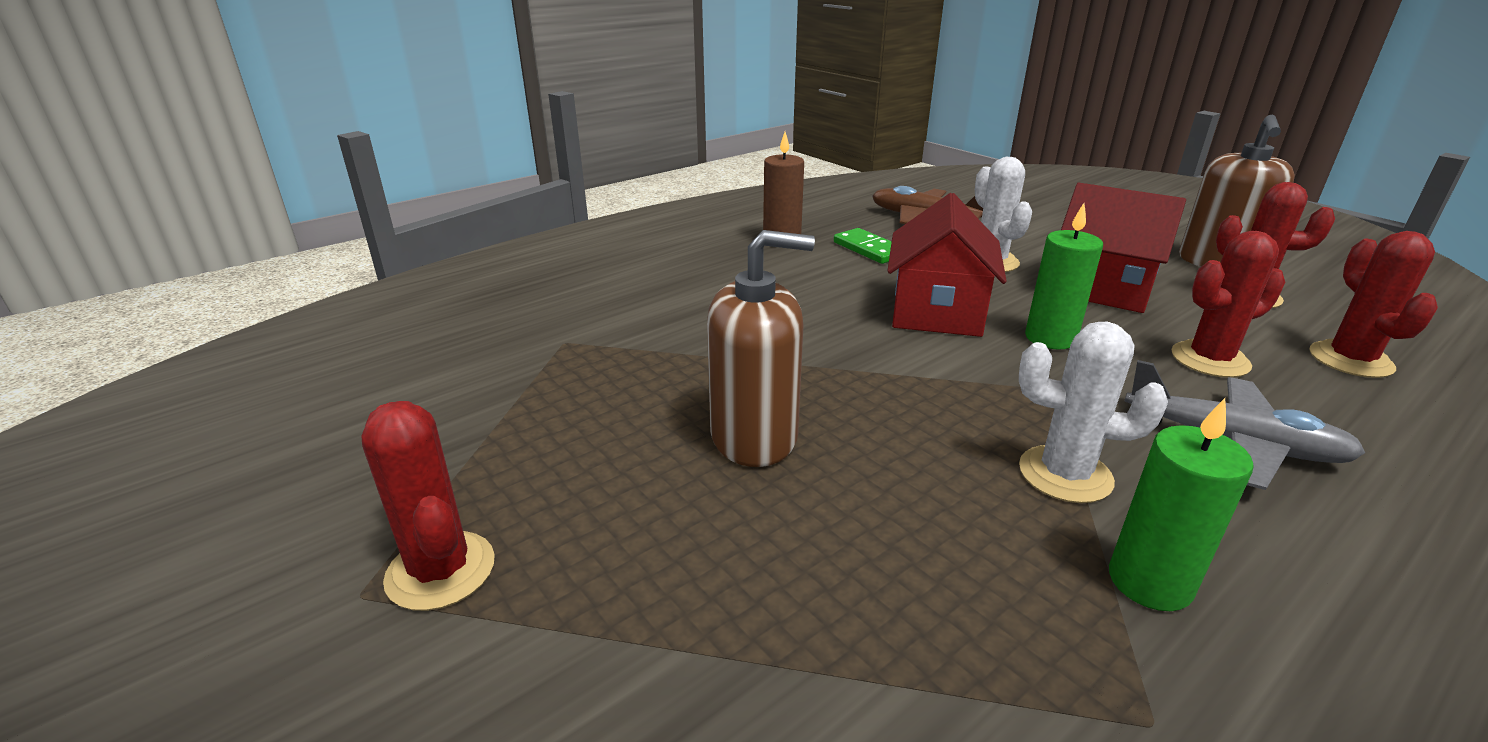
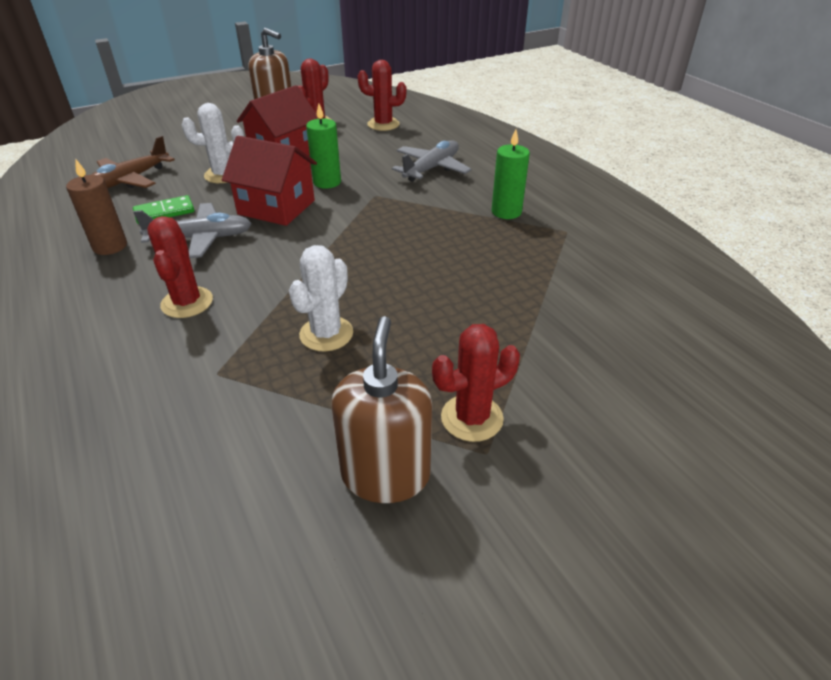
camera: 80 degrees left, 10 degrees up
brown soap dispenser [707,230,815,467] -> brown soap dispenser moved to [332,316,432,503]
white cactus [1019,322,1168,503] -> white cactus moved to [289,245,353,352]
red cactus [1171,231,1285,378] -> red cactus moved to [147,216,213,318]
none -> grey plane [133,203,252,258]

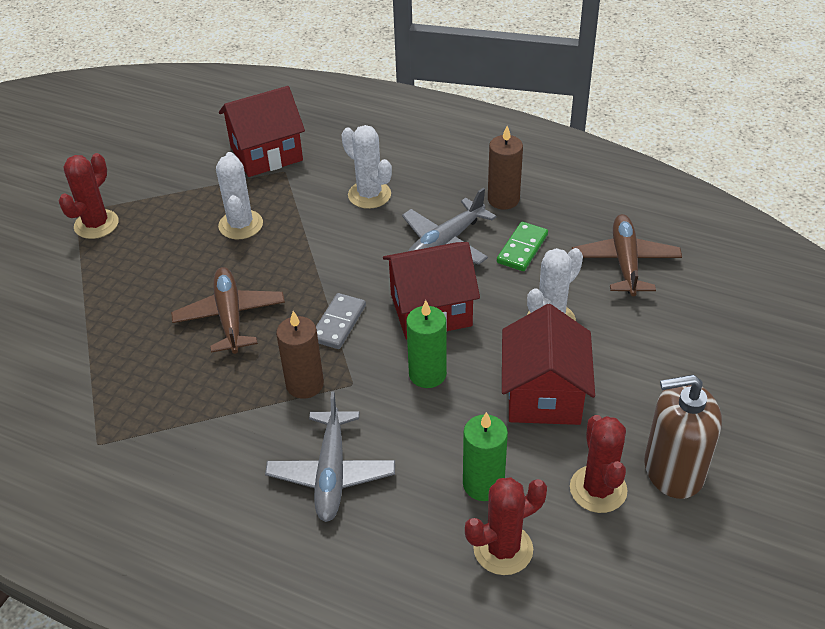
camera: 145 degrees right, 5 degrees up
red cactus [147,216,213,318] -> white cactus [342,125,392,209]
brown soap dispenser [332,316,432,503] -> none
green candle [492,129,530,219] -> green candle moved to [463,412,508,501]
none -> brown plane [171,267,285,354]
none -> red house [219,86,305,177]
none -> brown candle [276,311,324,399]
none -> grey domino [316,293,366,349]

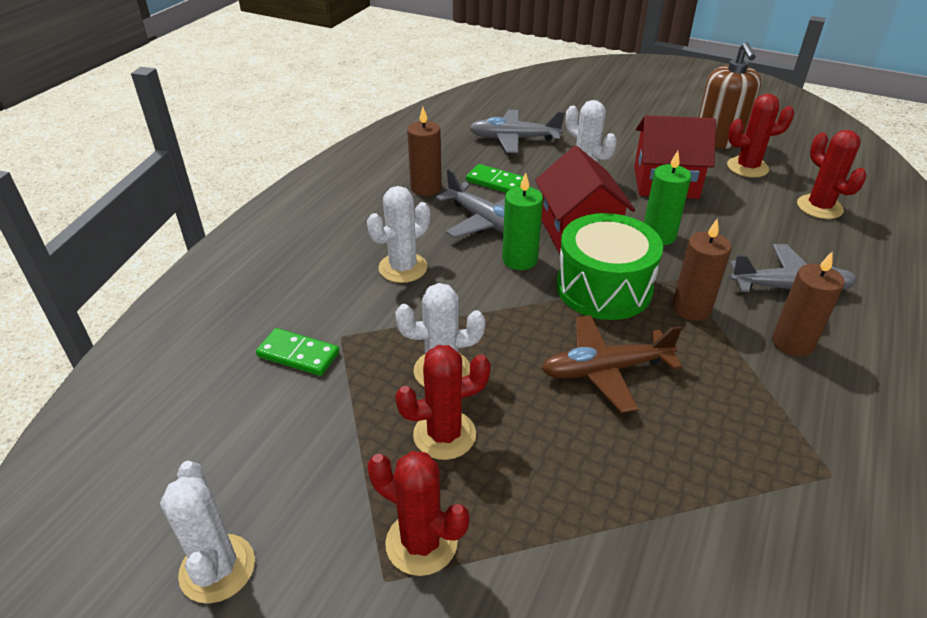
camera: 90 degrees left, 5 degrees down
red house [219,86,305,177] -> green domino [256,328,339,376]
grey domino [316,293,366,349] -> green drum [556,213,663,320]
green candle [463,412,508,501] -> green candle moved to [502,173,543,270]
brown plane [572,214,682,296] -> grey plane [470,110,565,153]
none -> white cactus [160,461,255,604]
none -> red cactus [395,345,491,460]
none -> brown candle [772,252,844,357]

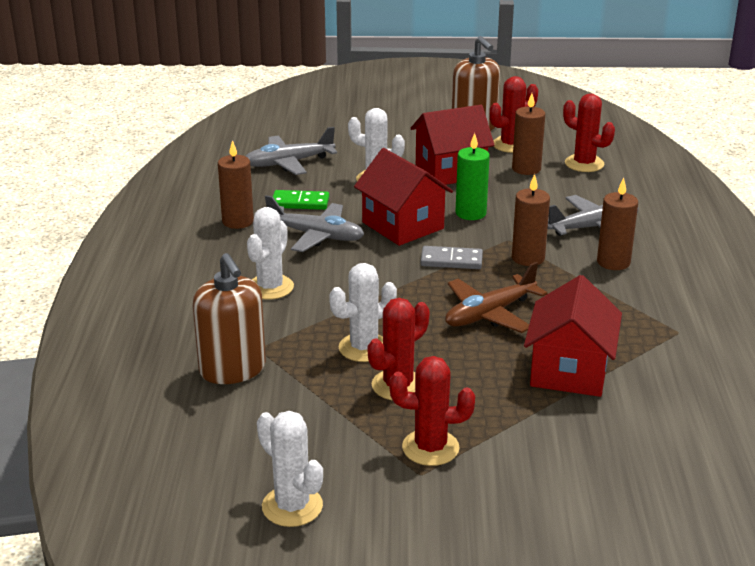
camera: 25 degrees left, 10 degrees down
green domino [256,328,339,376] -> brown soap dispenser [193,253,266,384]
green candle [502,173,543,270] -> none
green drum [556,213,663,320] -> grey domino [420,246,483,269]
none -> brown candle [512,93,545,175]
none -> red house [524,275,622,397]

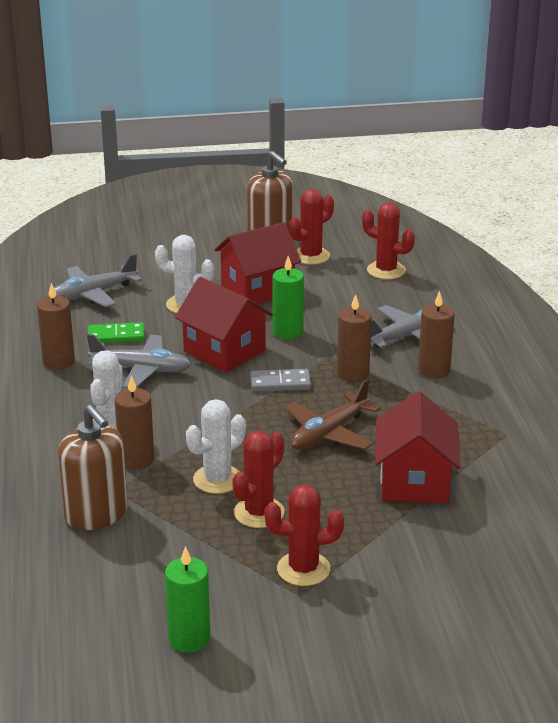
camera: 10 degrees left, 0 degrees up
white cactus [257,411,323,527] -> green candle [165,546,210,653]
brown candle [512,93,545,175] -> brown candle moved to [115,375,154,470]

